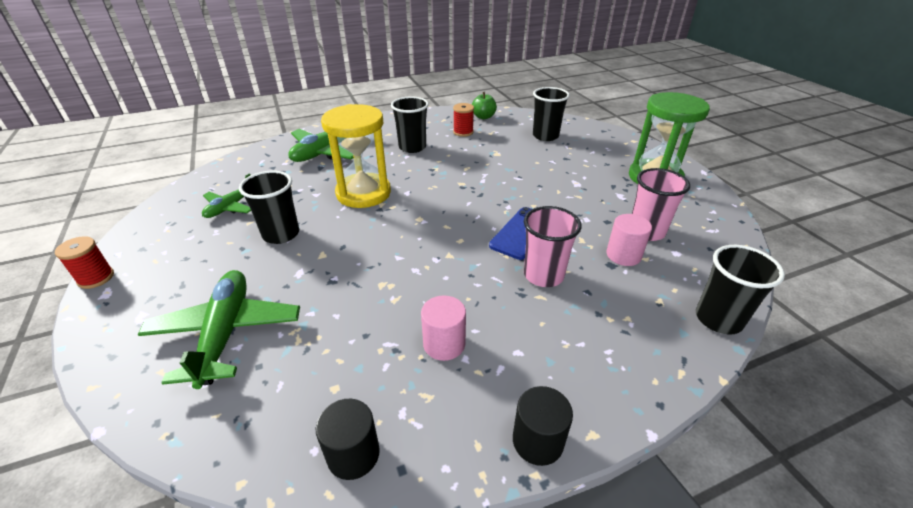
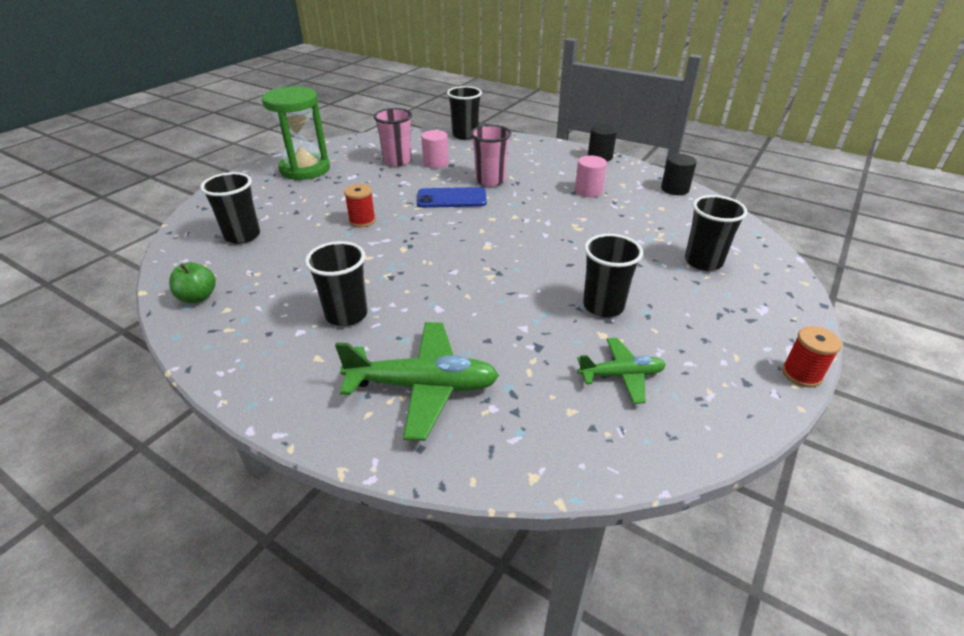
camera: 125 degrees left, 0 degrees up
green plane [138,270,300,389] -> black cup [685,195,748,271]
yellow hourglass [321,104,391,208] -> none
red spool [453,103,474,137] -> red spool moved to [344,184,376,227]

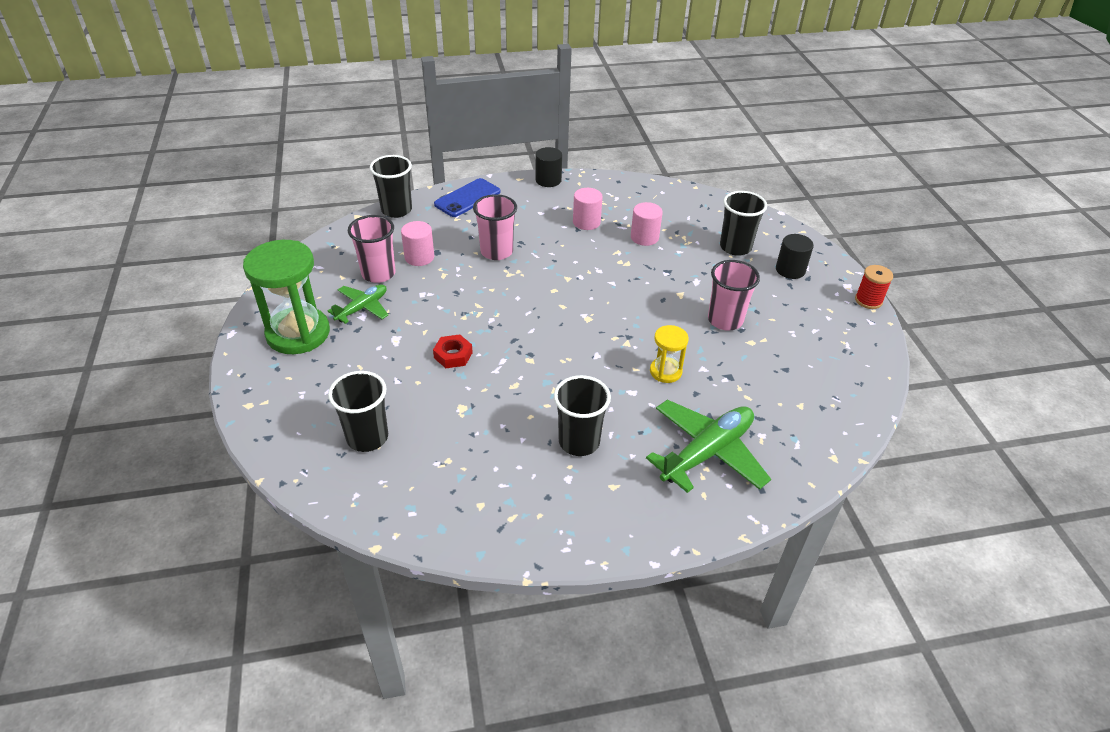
camera: 45 degrees left, 5 degrees up
green apple [169,262,216,303] -> none
red spool [344,184,376,227] -> red nut [433,334,473,368]
blue phone [417,187,487,208] -> blue phone moved to [434,178,500,217]
green plane [577,338,666,404] -> green plane moved to [327,284,388,324]
black cup [583,234,643,317] -> pink cup [708,260,760,330]
black cylinder [661,154,697,195] -> black cylinder moved to [776,234,814,279]
none -> pink cylinder [631,202,663,246]
none -> yellow hourglass [650,325,689,383]

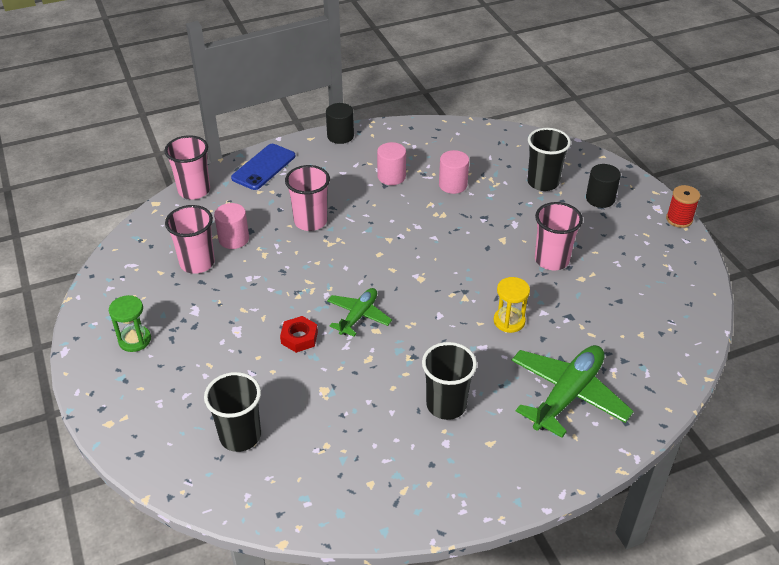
camera: 10 degrees left, 0 degrees up
green hourglass [243,240,330,354] -> green hourglass [109,295,151,352], size x0.50
green plane [327,284,388,324] -> green plane moved to [327,288,392,337]
black cup [370,155,412,218] -> pink cup [164,135,210,199]

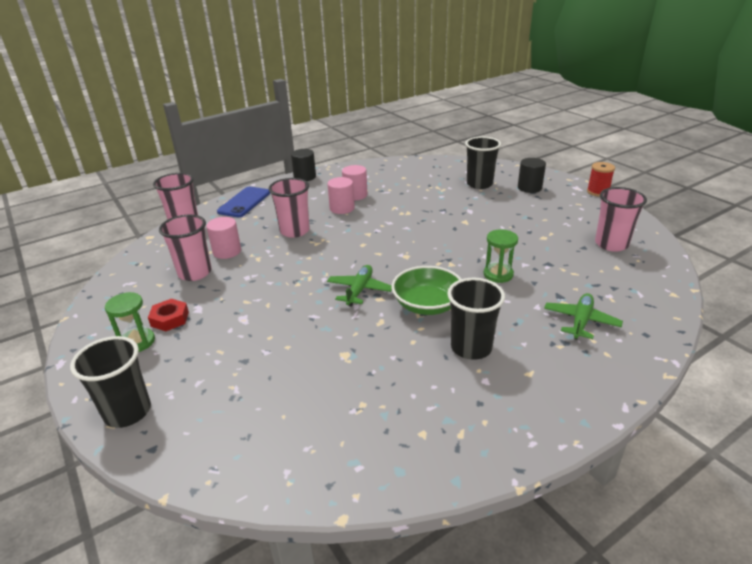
camera: 10 degrees left, 10 degrees down
black cup [204,372,261,452] -> black cup moved to [70,336,151,428]
red nut [280,316,318,353] -> red nut moved to [148,299,189,331]
pink cylinder [439,150,469,194] -> pink cylinder moved to [327,177,355,214]
yellow hourglass [493,277,530,333] -> green hourglass [484,229,518,283]
green plane [512,345,634,438] -> green plane [544,293,623,340], size x0.59
pink cup [535,202,583,270] -> pink cup moved to [595,187,647,252]
none -> green bowl [391,266,461,315]

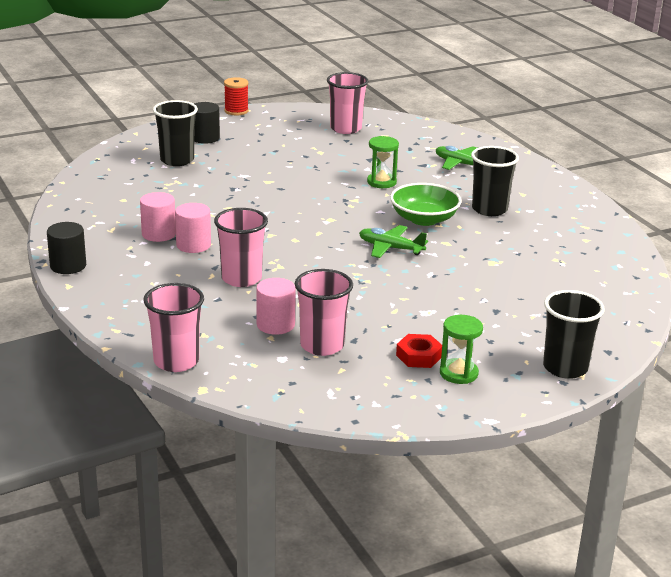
camera: 85 degrees left, 5 degrees down
blue phone [217,187,270,217] -> none

